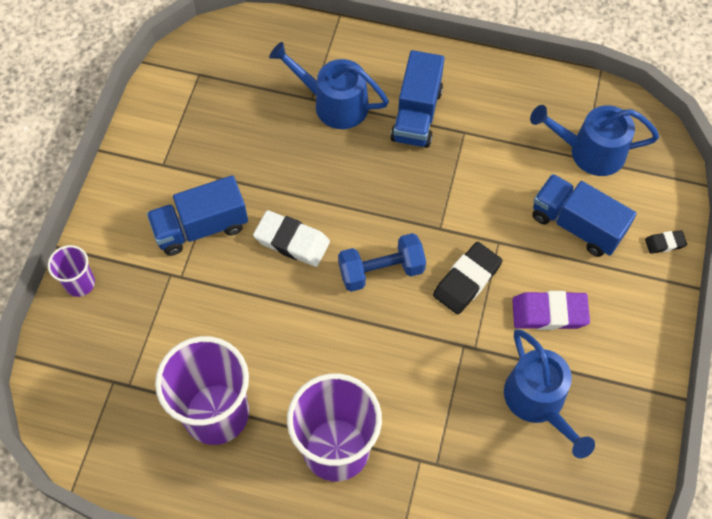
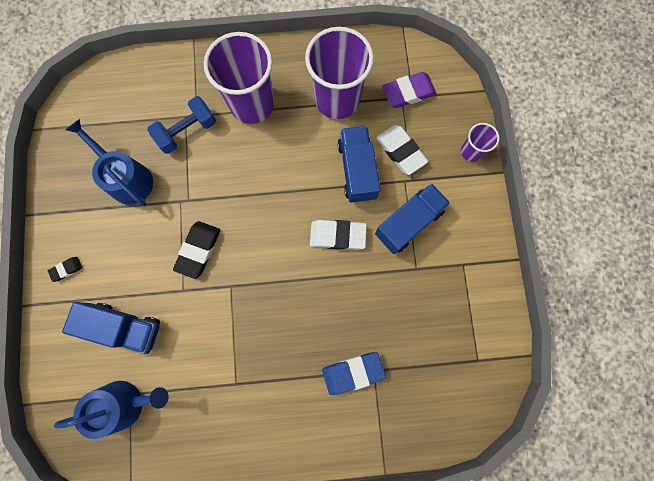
camera: 160 degrees right, 15 degrees up
blue watering can [269,42,389,129] -> blue eraser [322,352,386,395]
blue dumbbell [338,233,426,292] -> blue dumbbell moved to [148,96,216,154]
blue truck [390,50,445,148] -> blue truck moved to [337,126,380,203]
purple eraser [512,291,590,330] -> purple eraser moved to [382,72,437,108]
black eraser [645,230,687,254] -> black eraser moved to [48,257,83,282]
none -> white eraser [376,125,428,175]

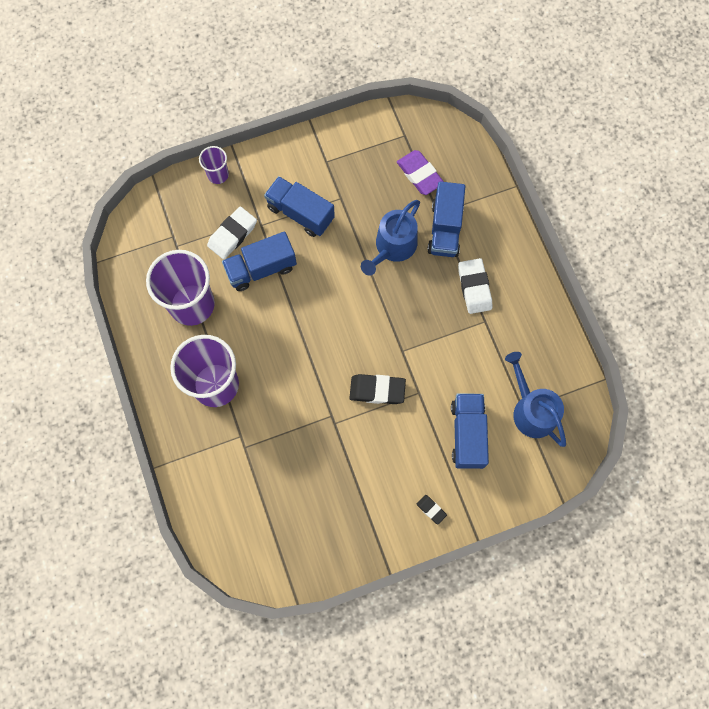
camera: 105 degrees left, 5 degrees down
blue watering can [65,119,153,206] -> blue watering can moved to [361,200,420,276]
blue dumbbell [148,96,216,154] -> none
white eraser [310,220,367,250] -> white eraser moved to [458,258,492,314]
blue eraser [322,352,386,395] -> blue truck [427,181,466,257]
purple eraser [382,72,437,108] -> purple eraser moved to [397,150,444,195]

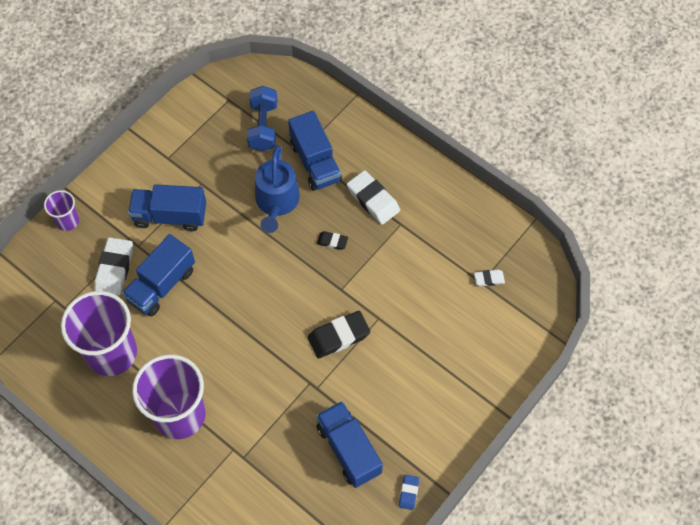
camera: 30 degrees left, 10 degrees down
purple eraser [397,150,444,195] -> blue dumbbell [247,86,277,151]
black eraser [417,495,447,524] -> black eraser moved to [317,231,348,250]
blue truck [451,393,489,469] -> blue truck moved to [316,401,383,488]
blue watering can [505,352,566,447] -> white eraser [474,270,505,286]
none -> blue eraser [399,475,419,510]

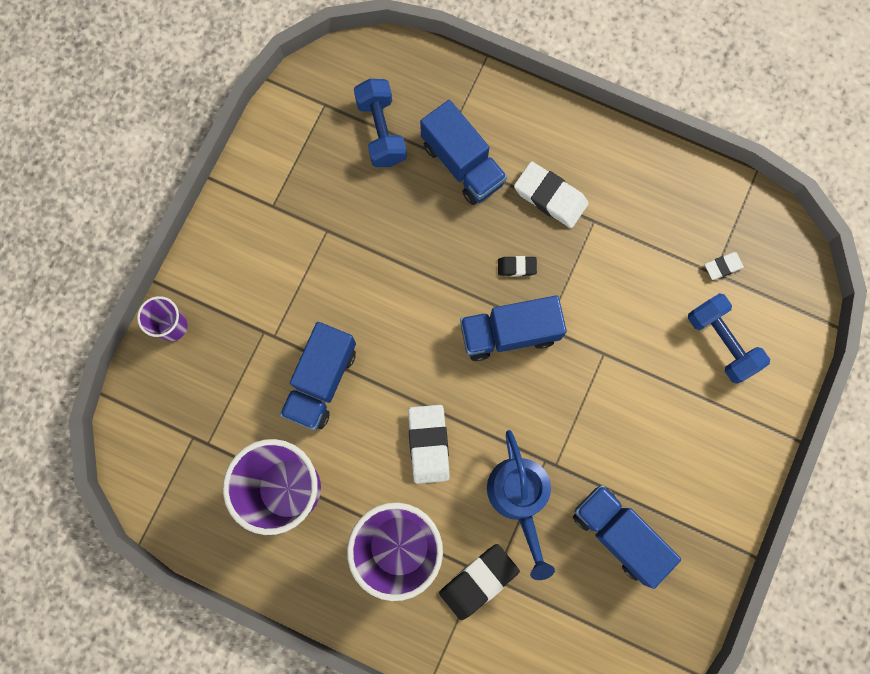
camera: 15 degrees left, 15 degrees up
white eraser [95,237,133,296] -> white eraser moved to [408,405,450,484]
blue truck [128,184,206,231] -> blue truck moved to [460,295,567,361]
blue watering can [255,145,300,233] -> blue watering can moved to [487,430,555,580]
black eraser [308,311,370,358] -> black eraser moved to [439,544,520,620]
blue eraser [399,475,419,510] -> none
none -> blue dumbbell [688,293,770,384]

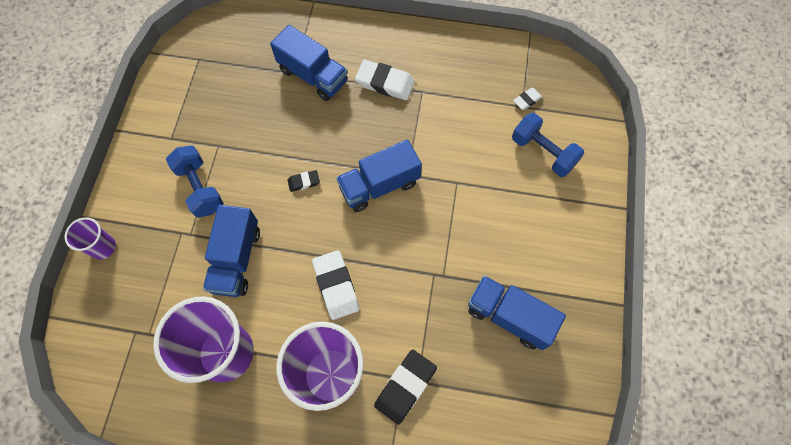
camera: 15 degrees left, 10 degrees down
blue dumbbell [354,79,407,167] -> blue dumbbell moved to [166,145,223,218]
blue watering can [487,430,555,580] -> none
black eraser [498,256,537,276] -> black eraser moved to [288,170,320,192]

